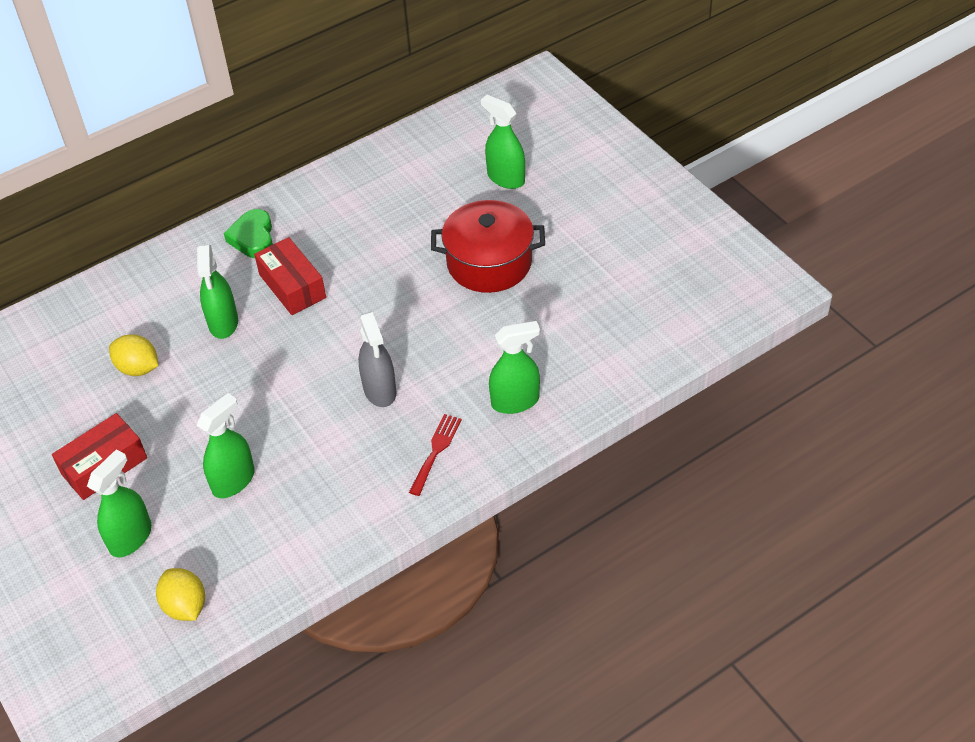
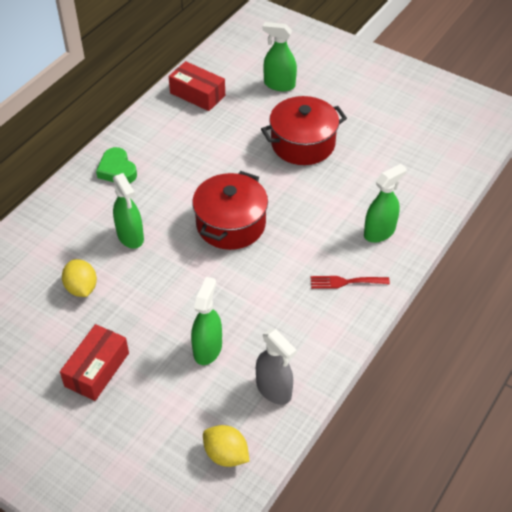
camera: 25 degrees left, 0 degrees up
green spray bottle [87,449,152,557] -> none
yellow lemon [109,334,158,376] -> yellow lemon turned 60 degrees clockwise [62,259,97,297]
red box [254,237,326,315] -> red box moved to [169,61,225,111]
grey spray bottle [358,312,396,407] -> grey spray bottle moved to [256,329,297,405]
red fork [409,414,462,496] -> red fork turned 90 degrees counterclockwise [311,276,390,289]
none -> red pot [192,171,268,250]

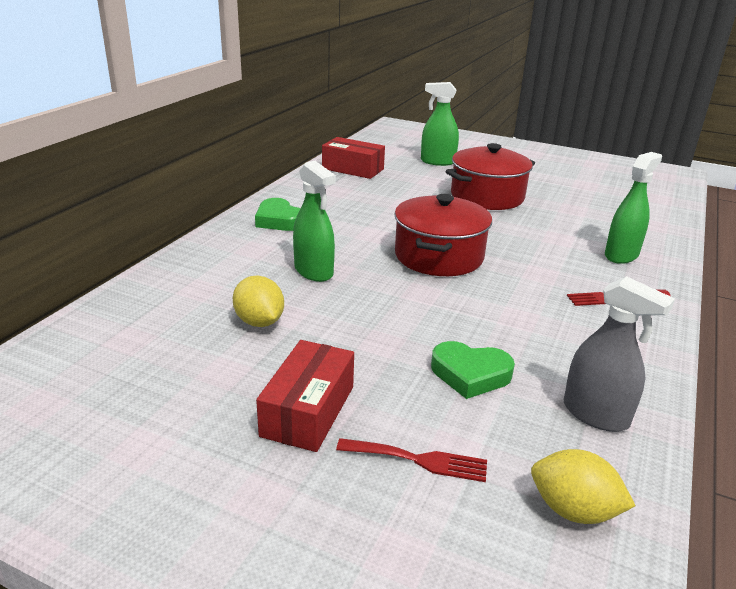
camera: 10 degrees left, 20 degrees down
green spray bottle [191,277,222,365] -> green heart [431,341,515,399]
none -> red fork [336,438,487,482]

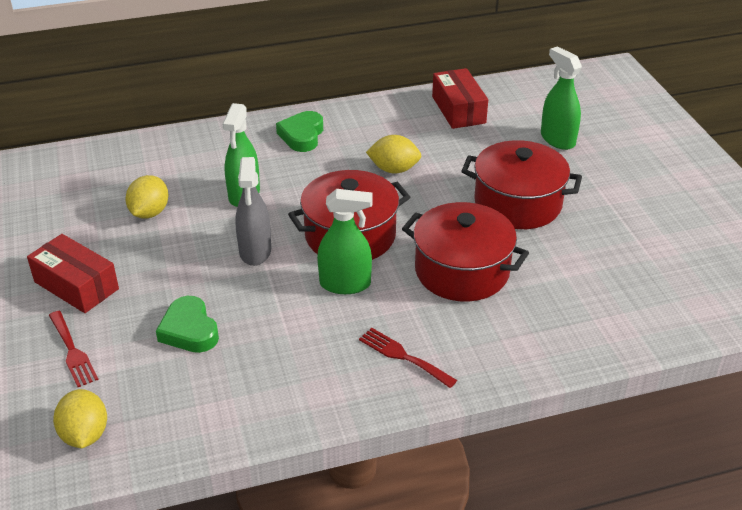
camera: 50 degrees right, 10 degrees up
red box [256,340,354,452] -> red box turned 60 degrees clockwise [27,234,119,313]
grey spray bottle [564,276,675,432] -> grey spray bottle moved to [236,157,271,266]
green spray bottle [605,152,662,264] -> green spray bottle moved to [317,189,373,294]
none -> yellow lemon [366,135,421,173]
none -> red pot [402,202,529,301]

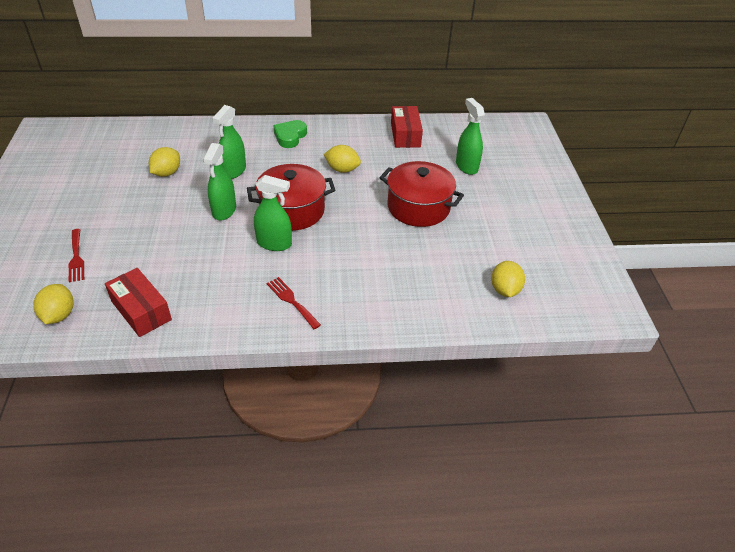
camera: 10 degrees right, 5 degrees up
red box [27,234,119,313] -> red box moved to [105,268,172,337]
green heart [156,296,219,353] -> none
grey spray bottle [236,157,271,266] -> green spray bottle [203,143,236,221]
red pot [402,202,529,301] -> none
none -> yellow lemon [491,261,525,297]

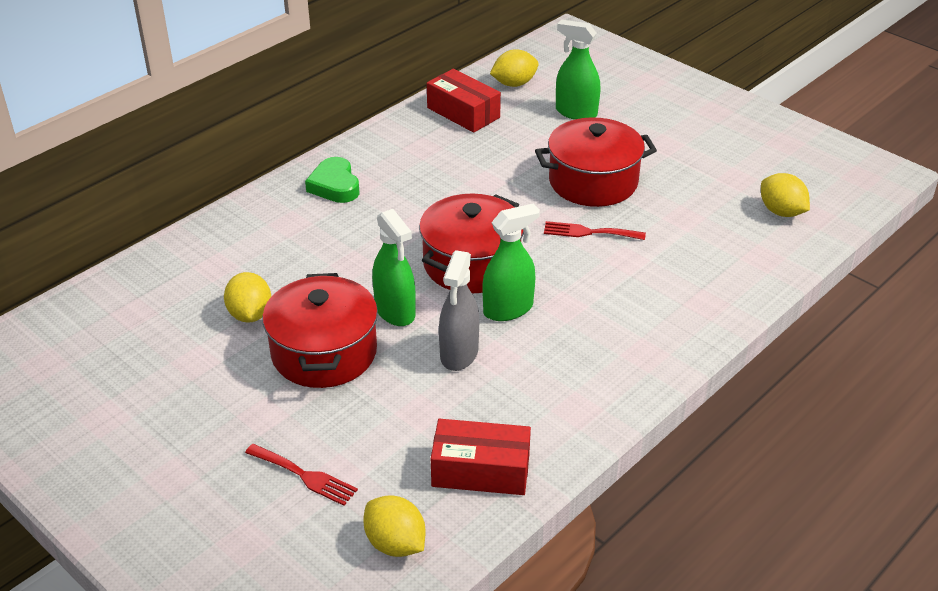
camera: 40 degrees left, 5 degrees down
green spray bottle [212,105,246,179] -> none
red fork [267,277,321,329] -> red fork moved to [544,221,646,240]
yellow lemon [324,145,361,173] -> yellow lemon moved to [490,49,539,87]
none -> red pot [262,273,378,388]
none -> grey spray bottle [439,250,479,371]

